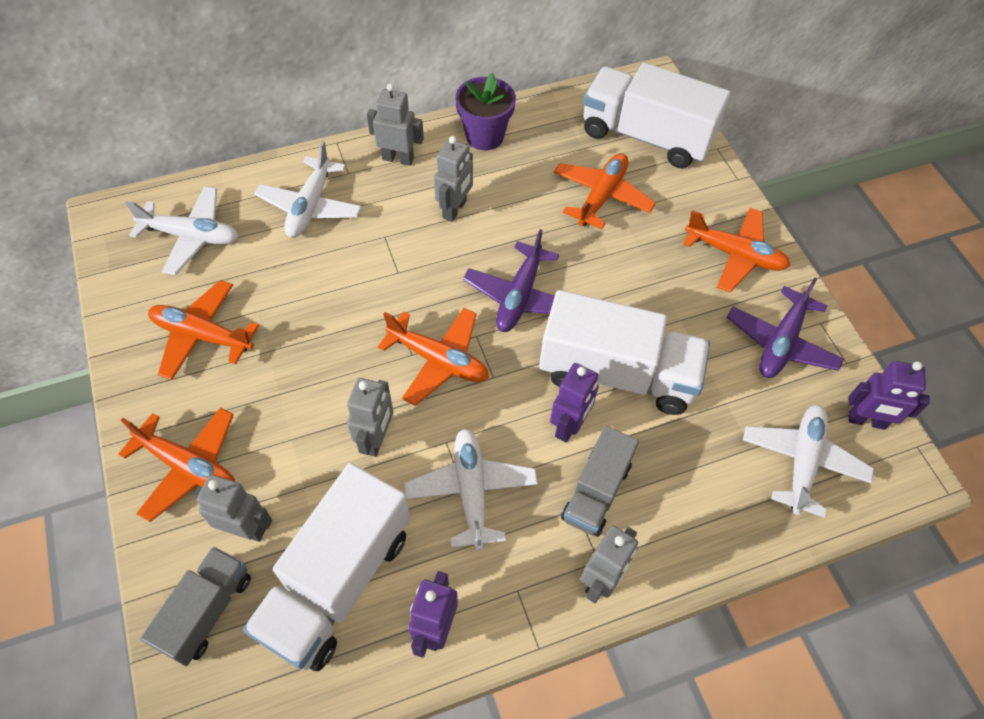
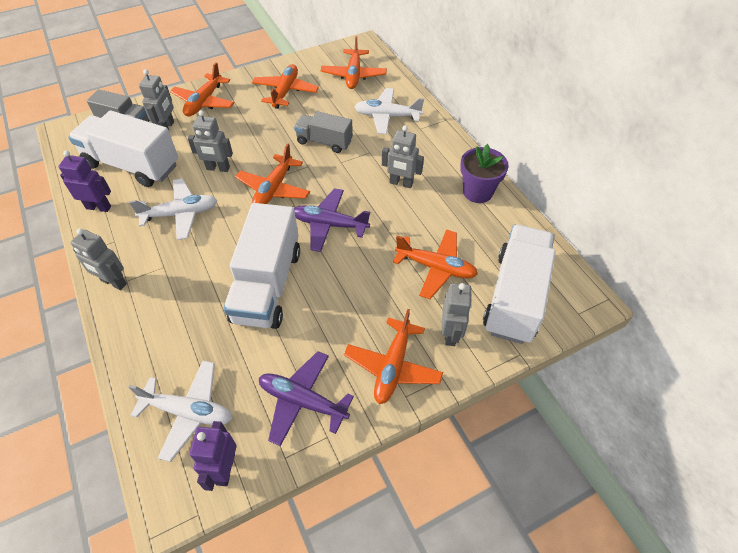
camera: 85 degrees right, 5 degrees down
white plane [126,186,239,275] -> orange plane [321,36,387,89]
grey robot [367,83,424,166] -> grey robot moved to [441,283,472,346]
purple robot [550,363,599,443] -> none
grey truck [561,426,639,537] -> grey truck moved to [294,111,353,153]

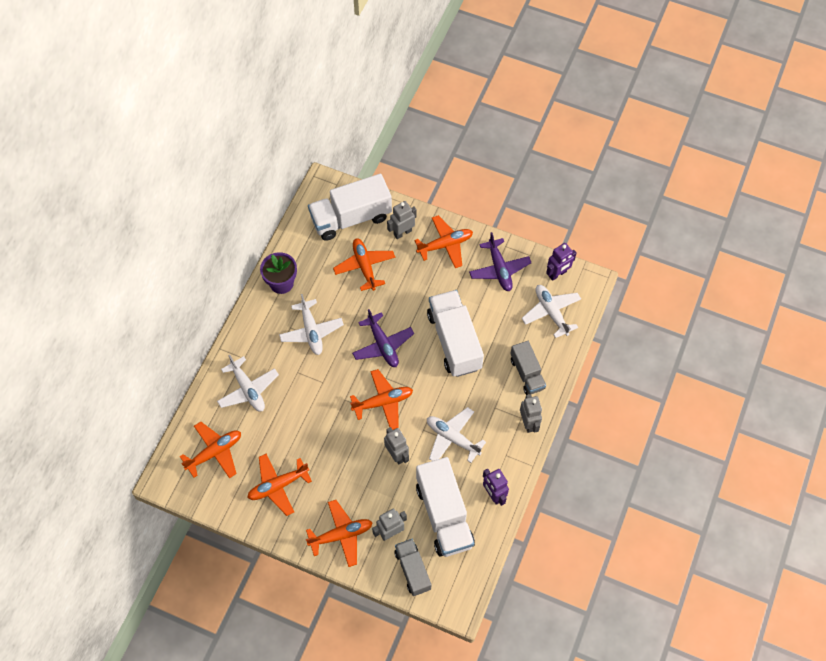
camera: 130 degrees left, 10 degrees up
white truck [223,203,300,329] -> white truck turned 75 degrees counterclockwise [427,290,484,377]
grey truck [294,111,353,153] -> grey truck moved to [510,341,546,395]
grey robot [382,125,424,188] -> white plane [279,294,344,355]

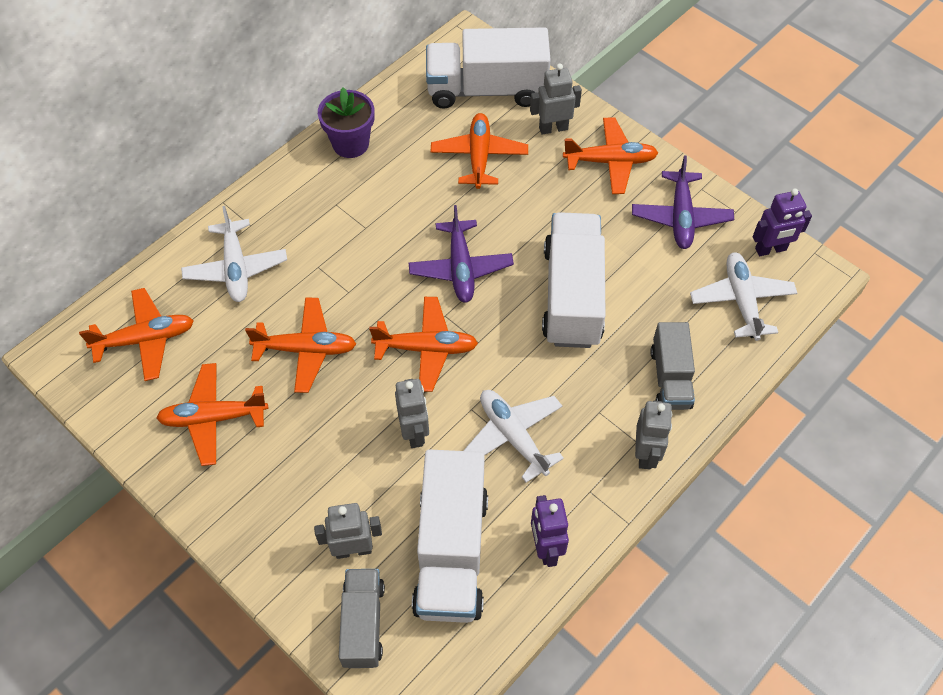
camera: 20 degrees right, 5 degrees down
white plane [279,294,344,355] -> none
orange plane [306,500,373,567] -> orange plane moved to [245,298,356,393]

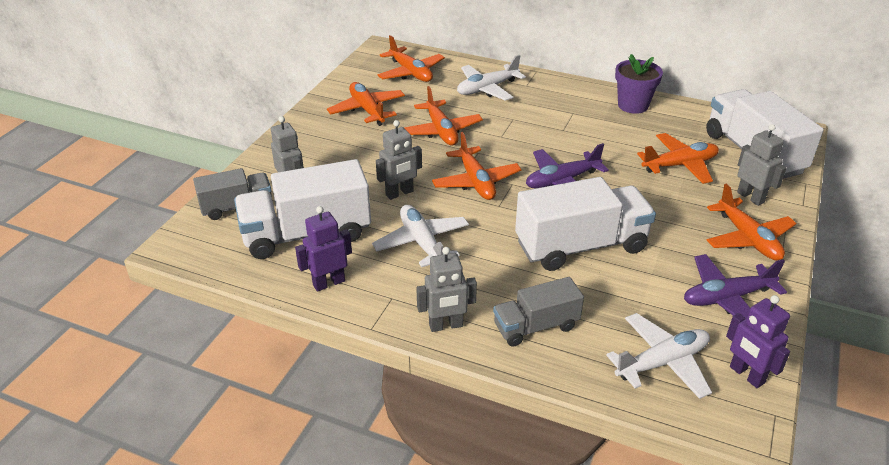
camera: 70 degrees right, 20 degrees down
white plane [463,390,564,483] -> white plane turned 60 degrees counterclockwise [372,205,469,267]

